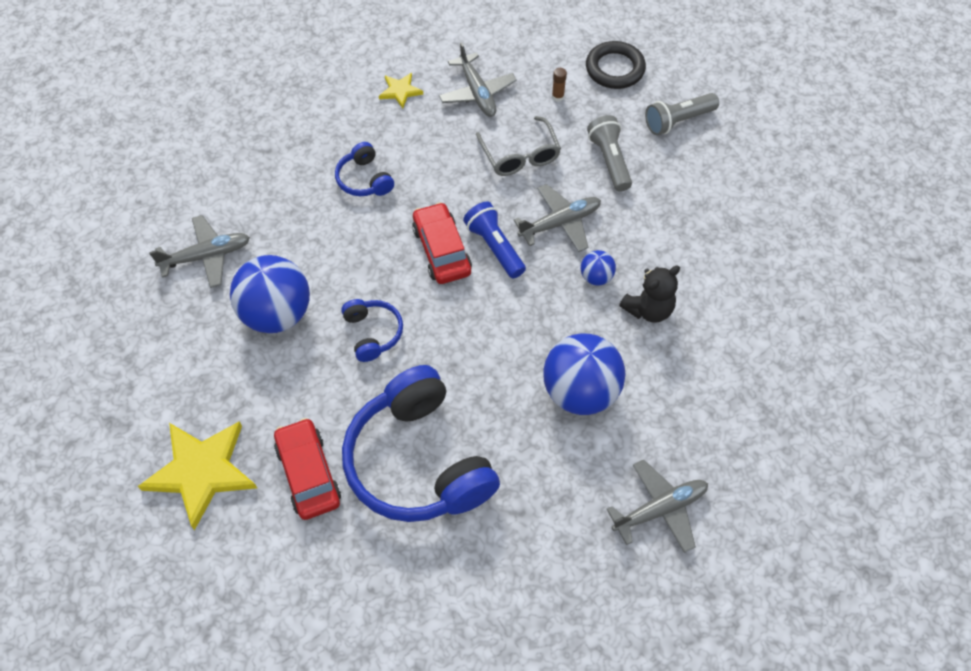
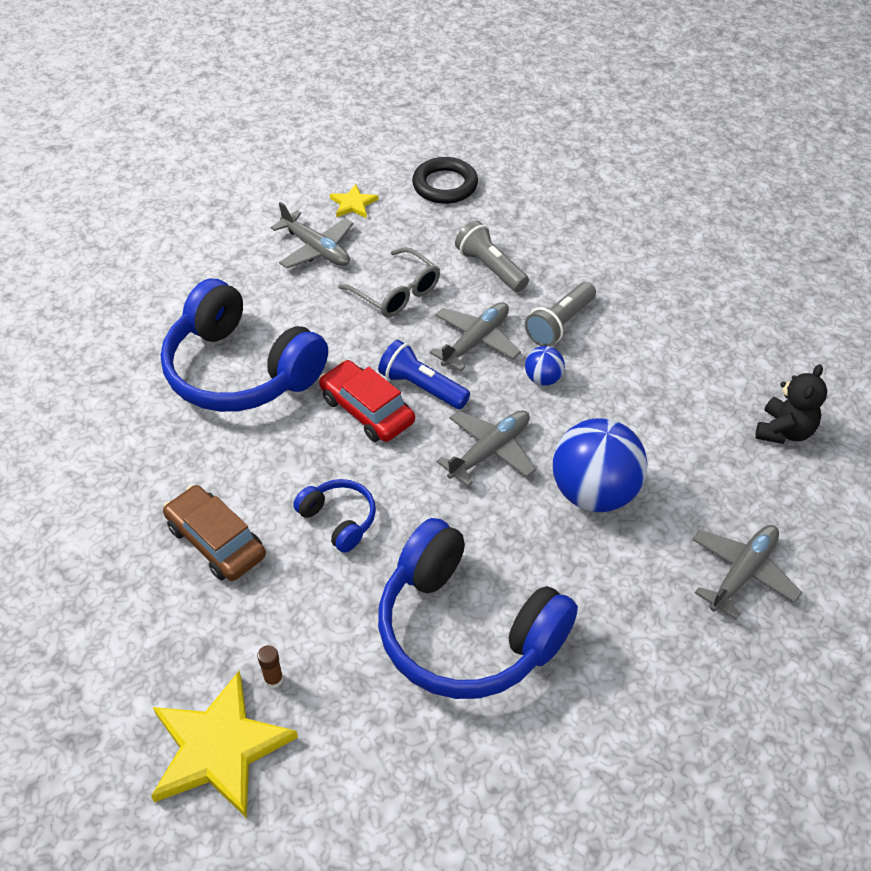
camera: 25 degrees left, 10 degrees down
grey plane [149,215,250,288] -> grey plane moved to [437,410,536,487]
blue ball [230,255,310,333] -> brown car [163,485,266,581]
red car [274,418,341,520] -> none
blue headphones [335,142,394,196] -> blue headphones [161,279,328,412], size x2.20
yellow star [379,73,423,108] -> yellow star moved to [330,184,379,218]
brown glue stick [552,68,567,102] -> brown glue stick moved to [257,645,284,688]
black teddy bear [619,265,680,323] -> black teddy bear moved to [755,364,827,444]
grey flashlight [645,93,719,135] -> grey flashlight moved to [525,282,596,346]

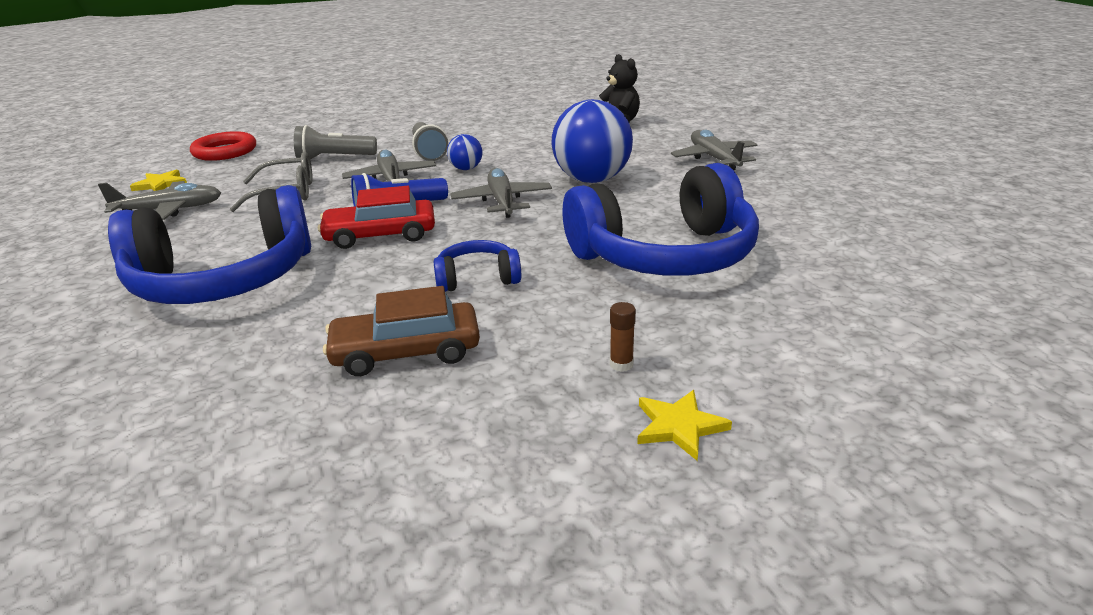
camera: 55 degrees left, 20 degrees down
yellow star [151,671,298,818] -> yellow star [637,390,732,461], size x0.48
black ring [412,157,478,204] -> red ring [190,131,256,161]

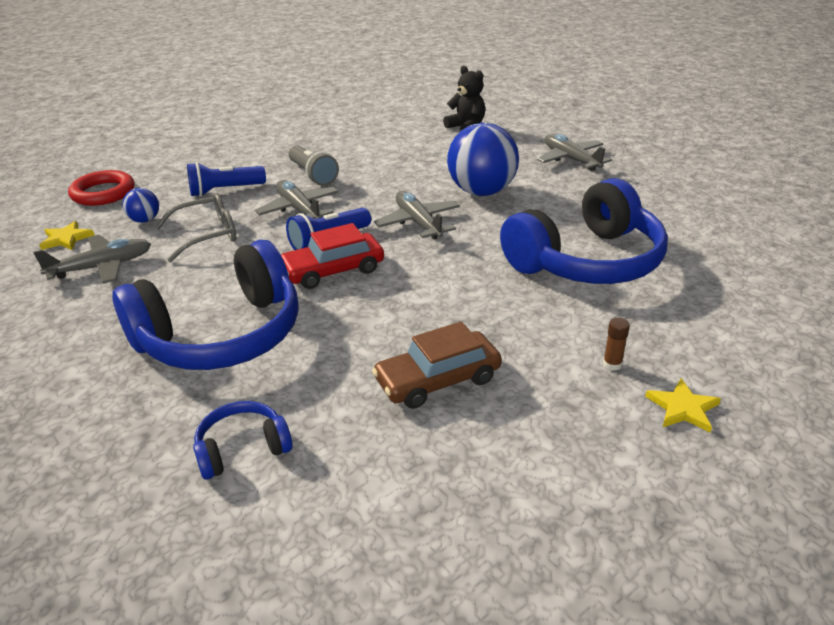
camera: 15 degrees left, 5 degrees up
grey flashlight [294,125,377,160] -> blue flashlight [187,162,266,197]
blue headphones [434,240,521,292] -> blue headphones moved to [193,401,293,480]
blue ball [447,134,483,170] -> blue ball moved to [122,188,159,223]

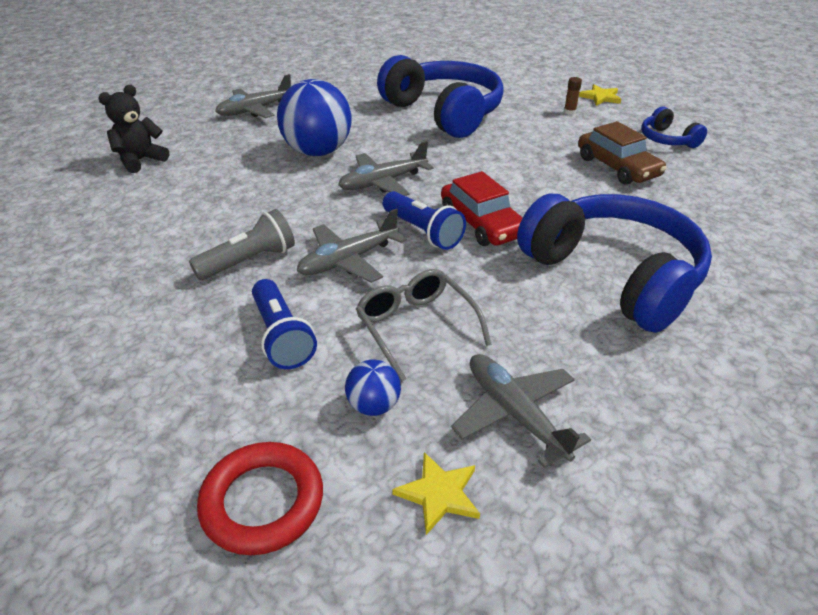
camera: 95 degrees left, 5 degrees up
blue headphones [193,401,293,480] -> blue headphones moved to [641,107,707,148]

